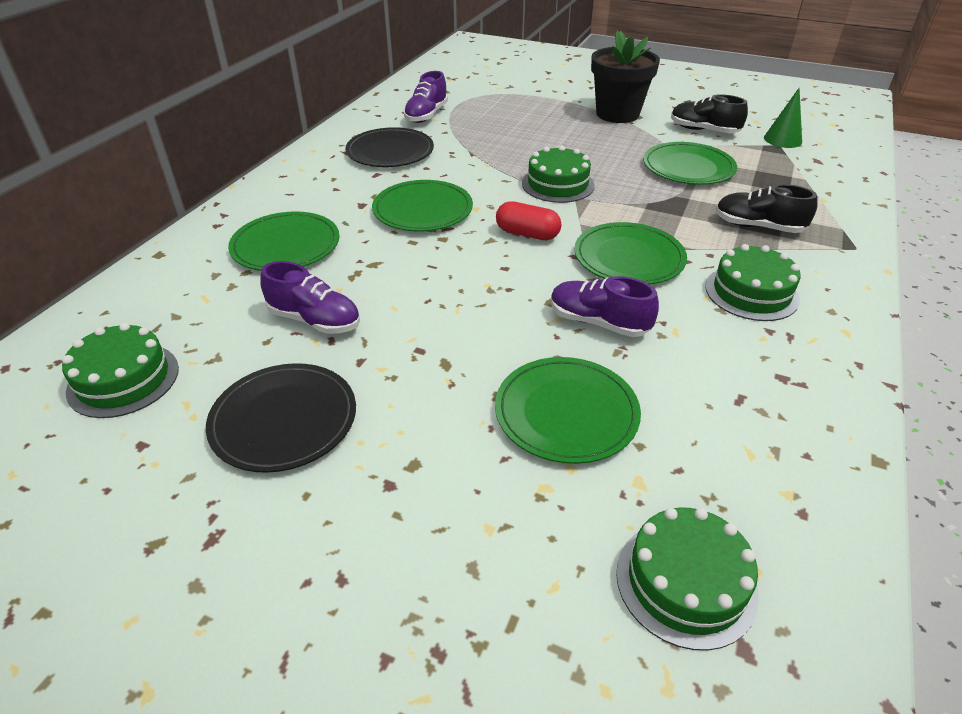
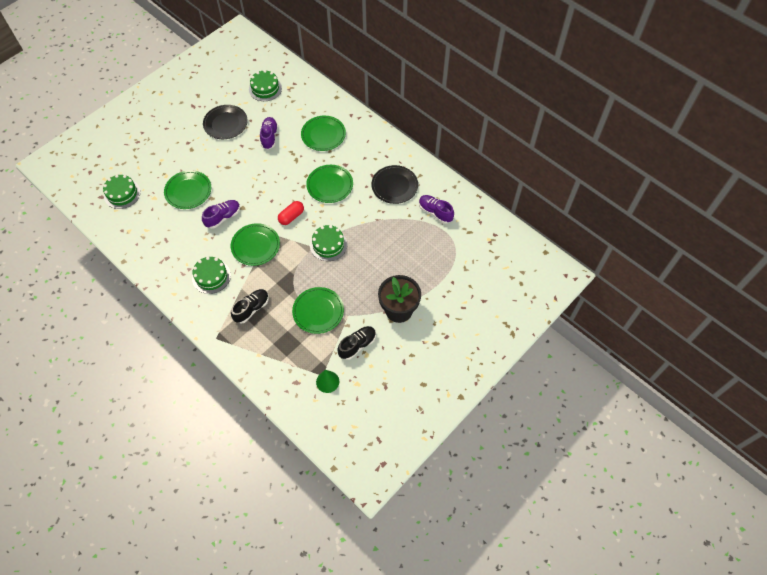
camera: 110 degrees right, 20 degrees up
purple shoe [260,261,360,334] -> purple shoe turned 135 degrees clockwise [260,117,278,150]

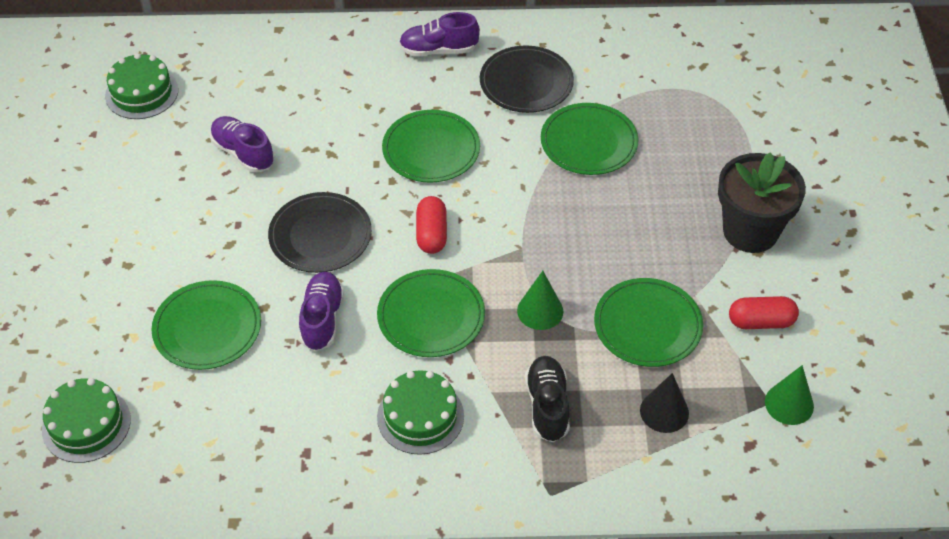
camera: 45 degrees left, 10 degrees down
black plate [203,105,248,139] -> black plate moved to [268,192,372,273]
green plate [301,116,346,151] -> green plate moved to [541,103,639,175]
green cake [310,225,347,261] -> none
black shoe [338,326,376,360] -> red capsule [729,296,799,329]
purple shoe [419,195,454,224] -> purple shoe moved to [399,12,480,57]
none -> green cone [517,271,563,330]
none -> black cone [640,373,689,433]

